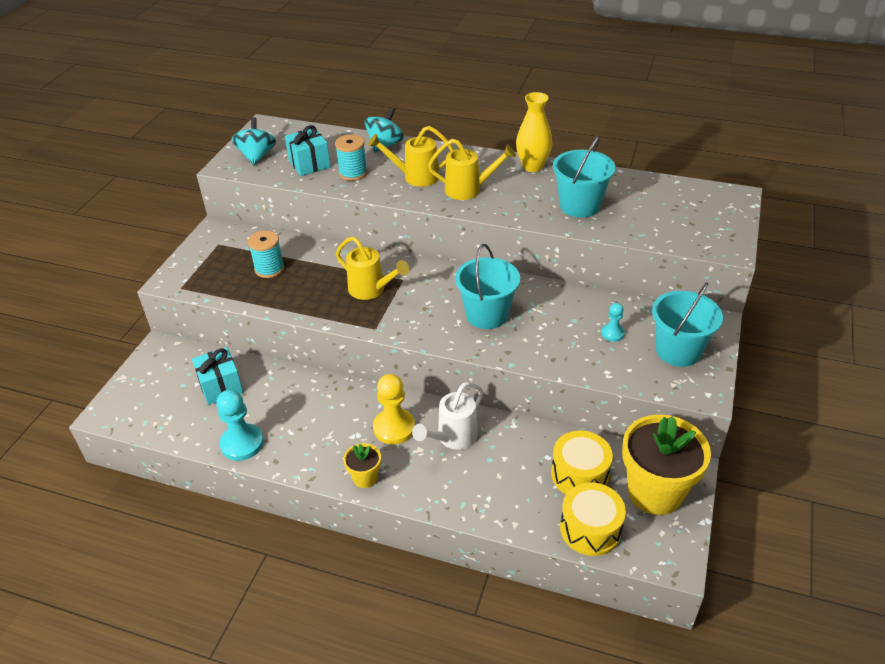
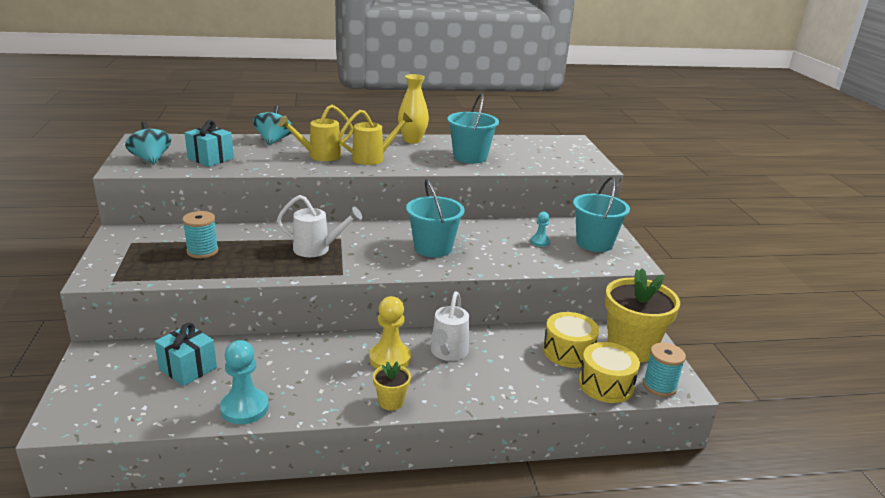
camera: 30 degrees left, 15 degrees down
turquoise spool [335,135,367,181] -> turquoise spool moved to [643,343,686,397]
yellow watering can [336,236,409,300] -> white watering can [277,195,362,257]

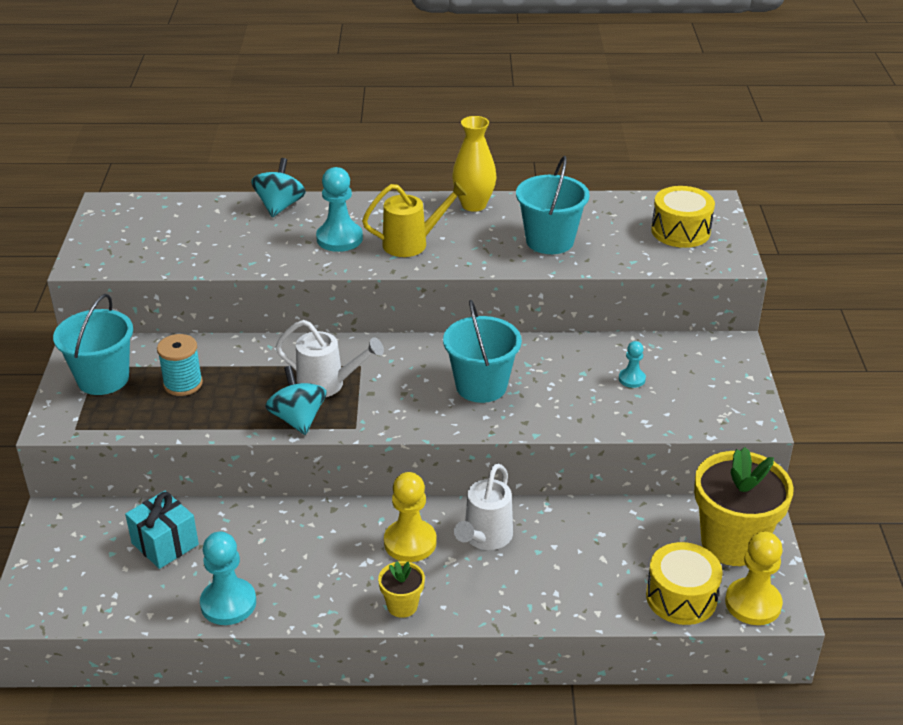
camera: 10 degrees right, 10 degrees up
turquoise spinning top [125,121,171,165] -> turquoise spinning top moved to [265,366,327,435]
turquoise gift [185,120,234,167] -> none
yellow watering can [278,105,353,161] -> turquoise pawn [316,167,363,252]
yellow drum [543,312,599,368] -> yellow drum moved to [651,186,715,248]
turquoise bucket [573,177,630,252] -> turquoise bucket moved to [53,294,133,395]
turquoise spool [643,343,686,397] -> yellow pawn [725,532,783,625]

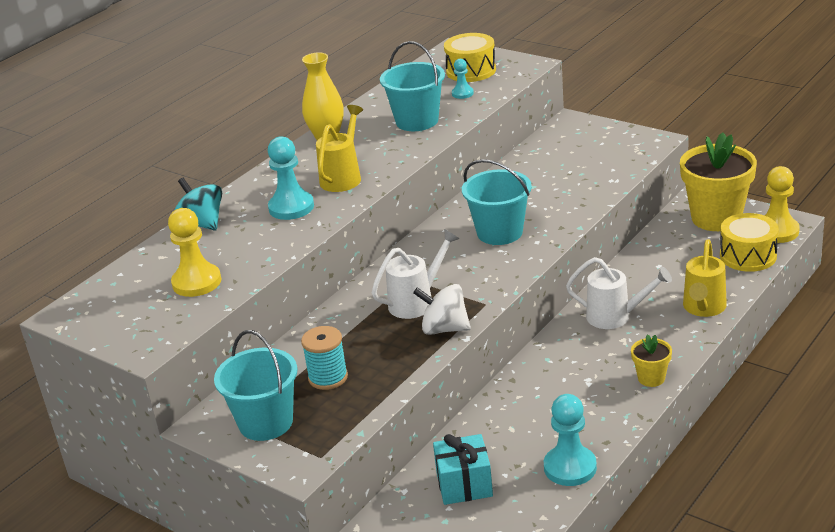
camera: 50 degrees left, 5 degrees down
turquoise spinning top [265,366,327,435] -> white spinning top [413,284,471,335]
yellow pawn [384,472,436,562] -> yellow pawn moved to [168,208,221,297]
white watering can [454,463,513,550] -> white watering can turned 45 degrees counterclockwise [566,257,672,329]
turquoise pawn [619,341,646,388] -> turquoise pawn moved to [452,59,474,99]
none -> yellow watering can [683,239,727,317]

